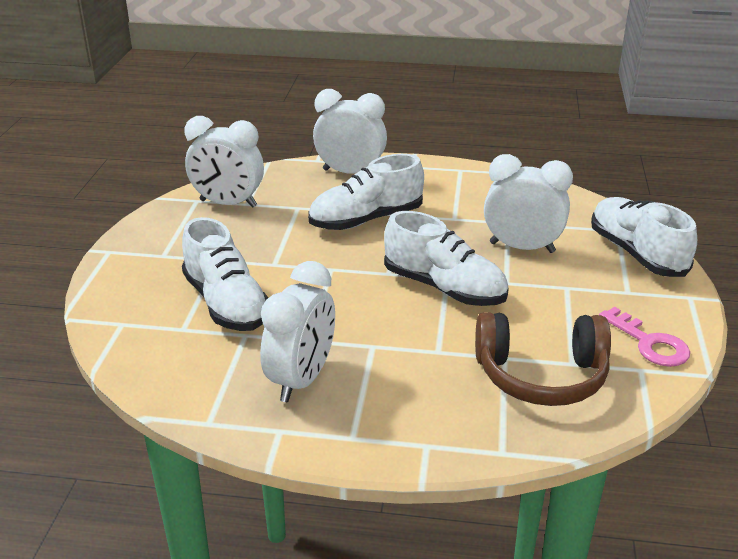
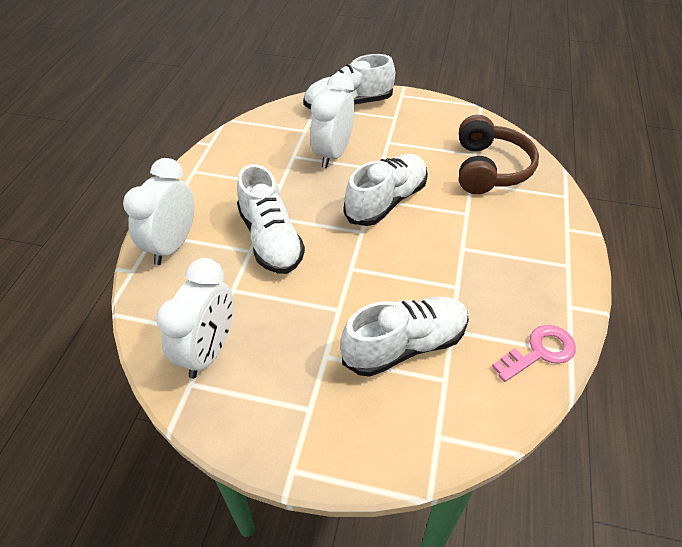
camera: 85 degrees left, 15 degrees up
white clock [260,261,335,402] -> none
pink key [599,307,690,367] -> pink key moved to [492,325,576,382]

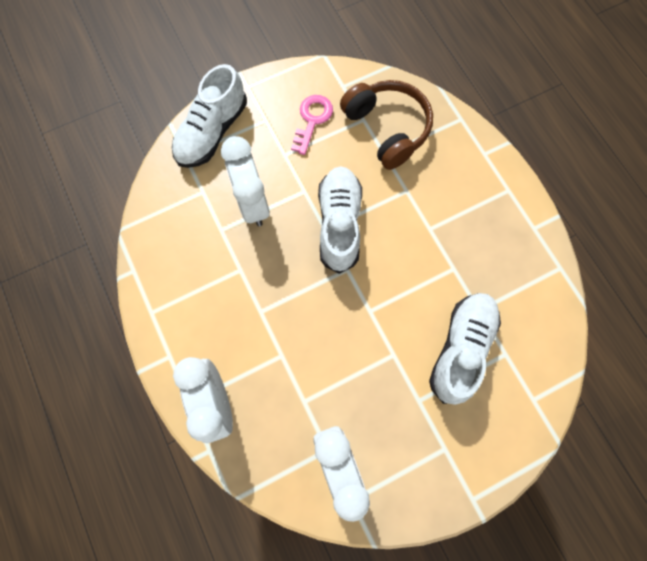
camera: 40 degrees left, 25 degrees up
white shoe [237,164,305,274] -> none
pink key [492,325,576,382] -> pink key moved to [291,95,333,155]

